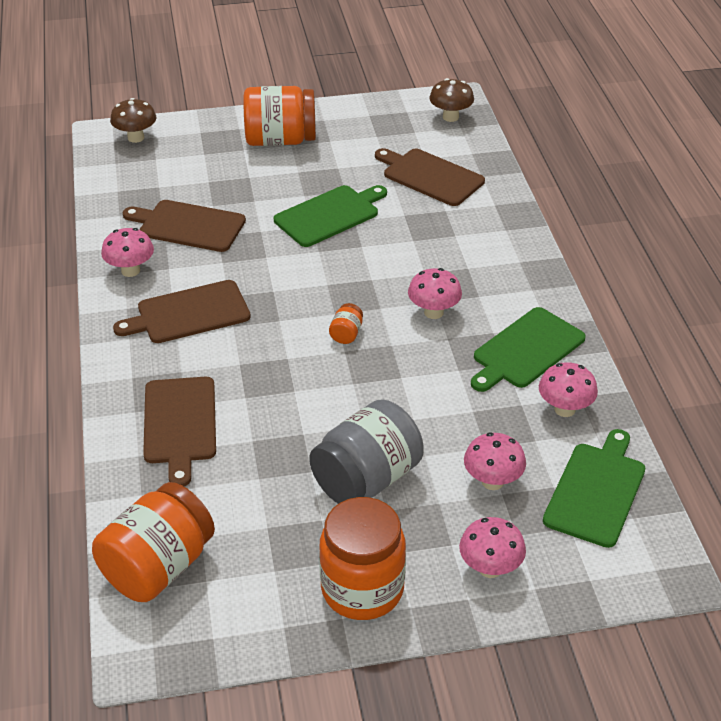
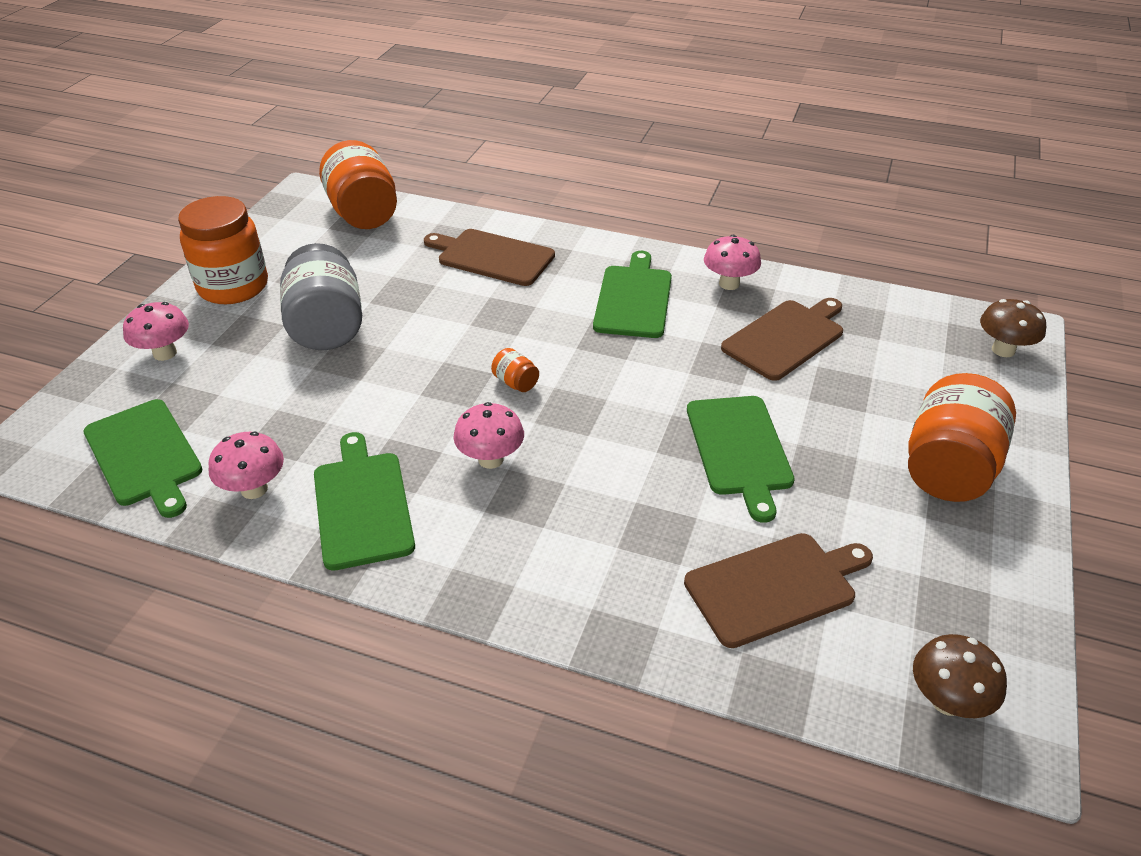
camera: 120 degrees right, 0 degrees up
brown cutting board [113,280,251,343] -> green cutting board [593,251,672,338]
pink mushroom [464,433,526,490] -> none

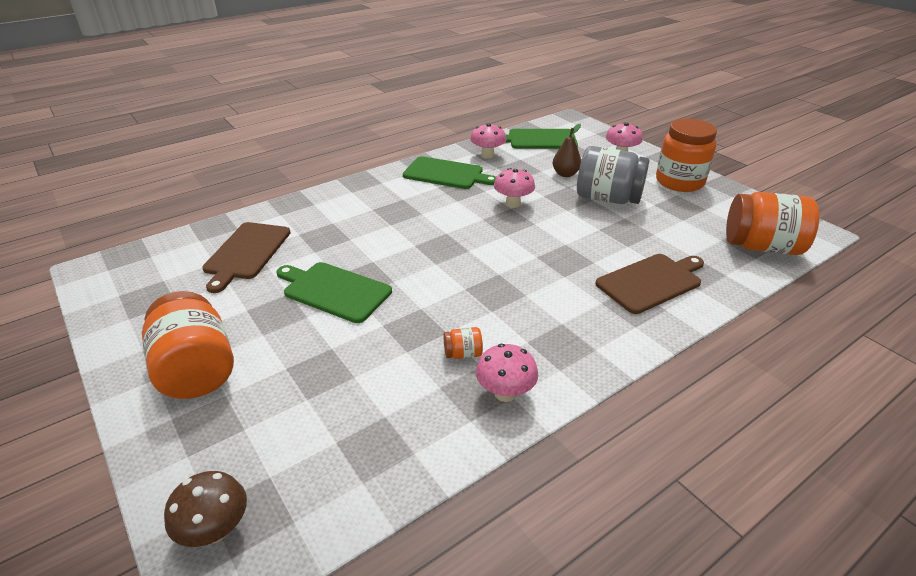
camera: 125 degrees right, 5 degrees down
pink mushroom [453,402,524,469] -> pink mushroom moved to [494,168,535,208]
orange jar [491,348,539,392] -> orange jar moved to [443,327,483,359]
green cutting board [593,251,672,338] -> none
brown cutting board [721,298,843,381] -> none
brown mushroom [913,634,1007,718] -> none
none -> brown pear [553,124,581,177]

